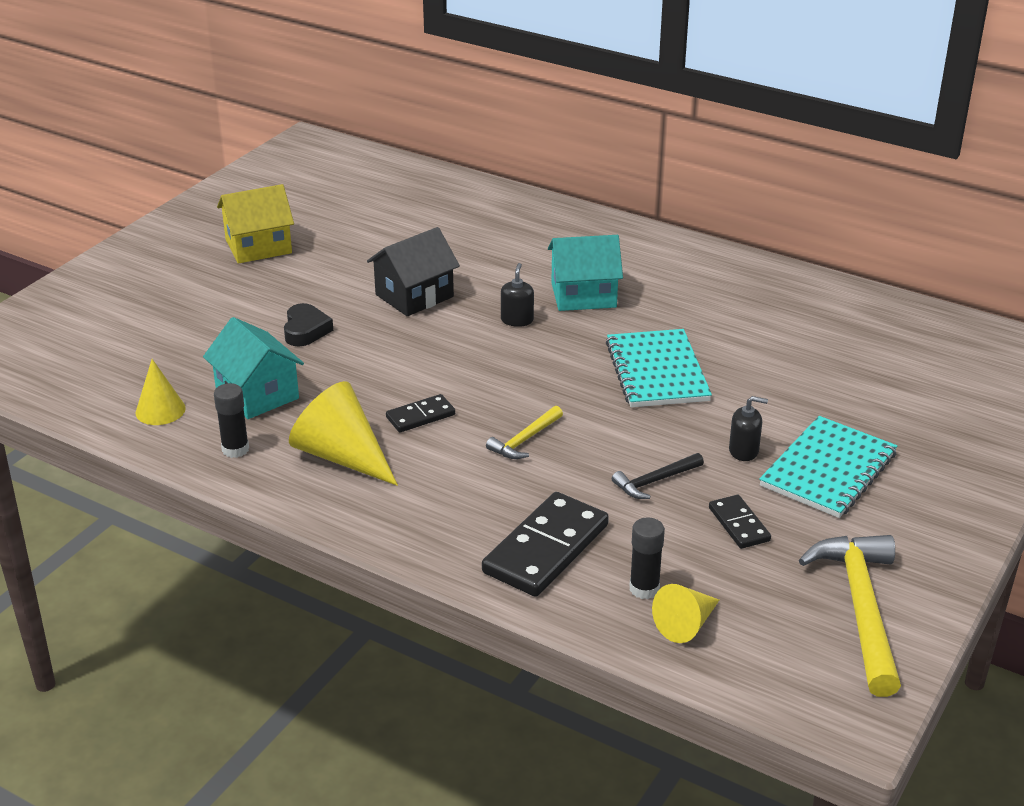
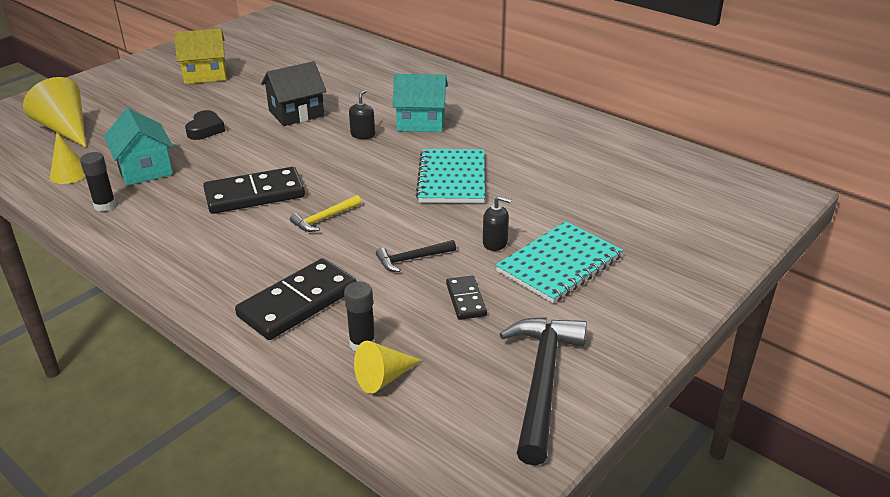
camera: 10 degrees right, 0 degrees up
yellow cone [289,381,398,486] -> yellow cone moved to [23,77,86,147]
black domino [386,394,455,432] -> black domino [203,167,305,214], size x1.89
yellow hammer [799,535,901,697] -> black hammer [500,317,587,465]

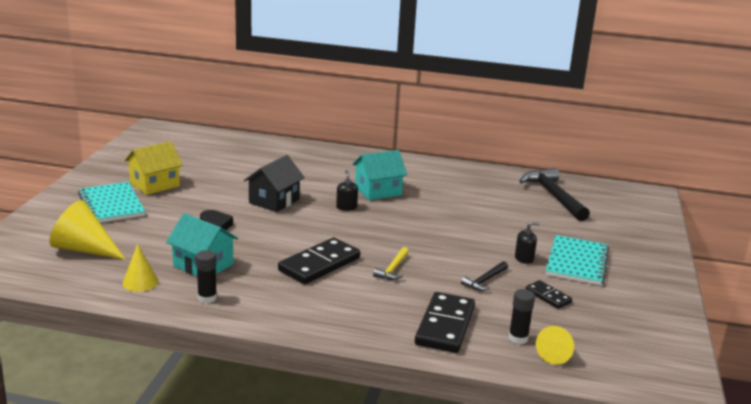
camera: 30 degrees left, 10 degrees down
turquoise notebook [416,149,485,203] -> turquoise notebook moved to [78,182,145,223]
black hammer [500,317,587,465] -> black hammer moved to [519,168,590,221]

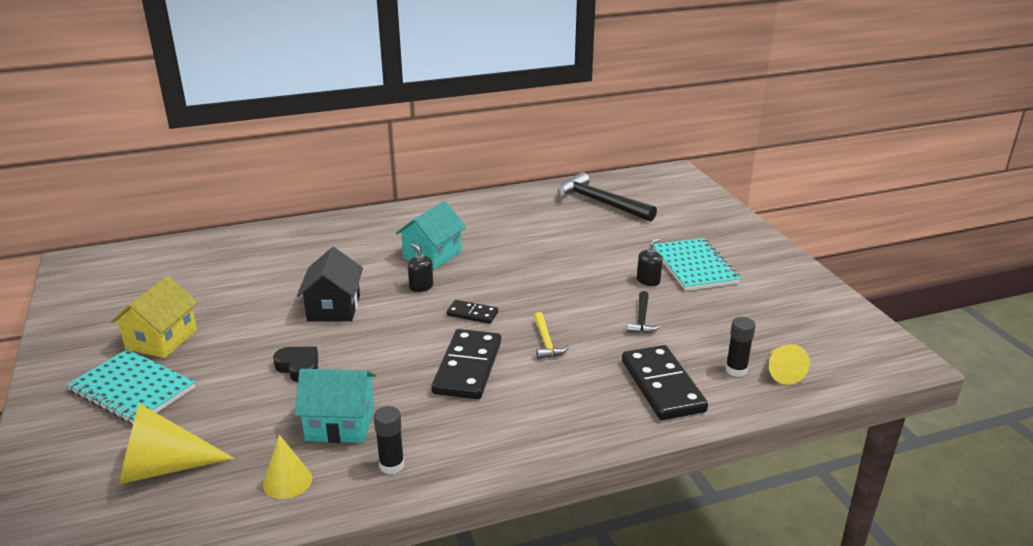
camera: 30 degrees left, 5 degrees up
black domino [526,280,572,309] -> black domino moved to [446,300,498,324]

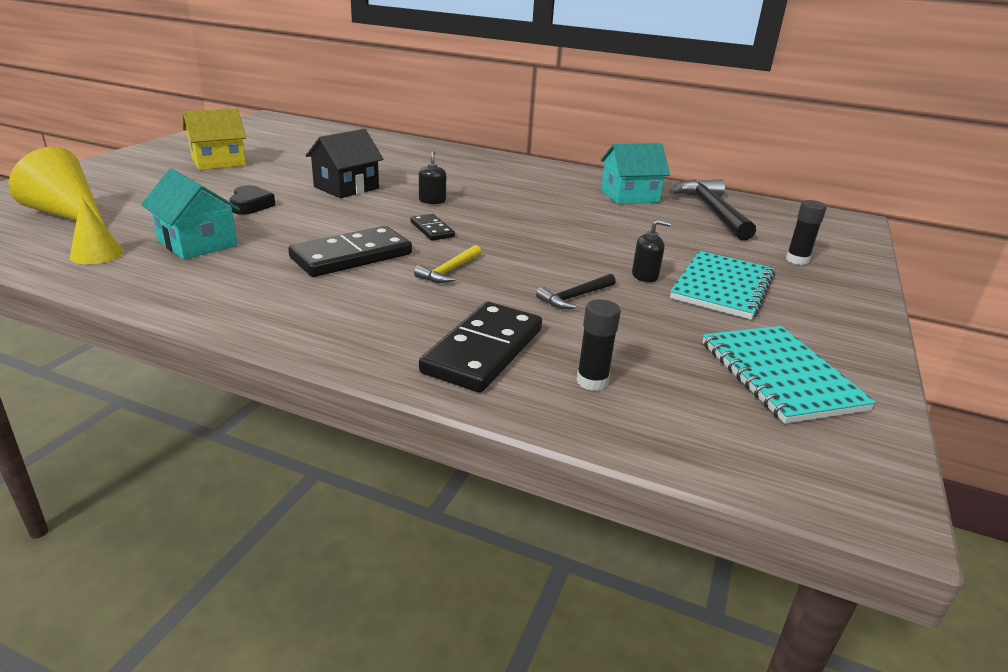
camera: 40 degrees right, 0 degrees up
turquoise notebook [67,349,195,424] -> turquoise notebook moved to [702,326,876,424]
black glue stick [374,406,404,475] -> black glue stick moved to [786,200,827,265]
turquoise house [396,201,466,270] -> turquoise house moved to [600,143,670,204]
yellow cone [769,344,810,385] -> none

